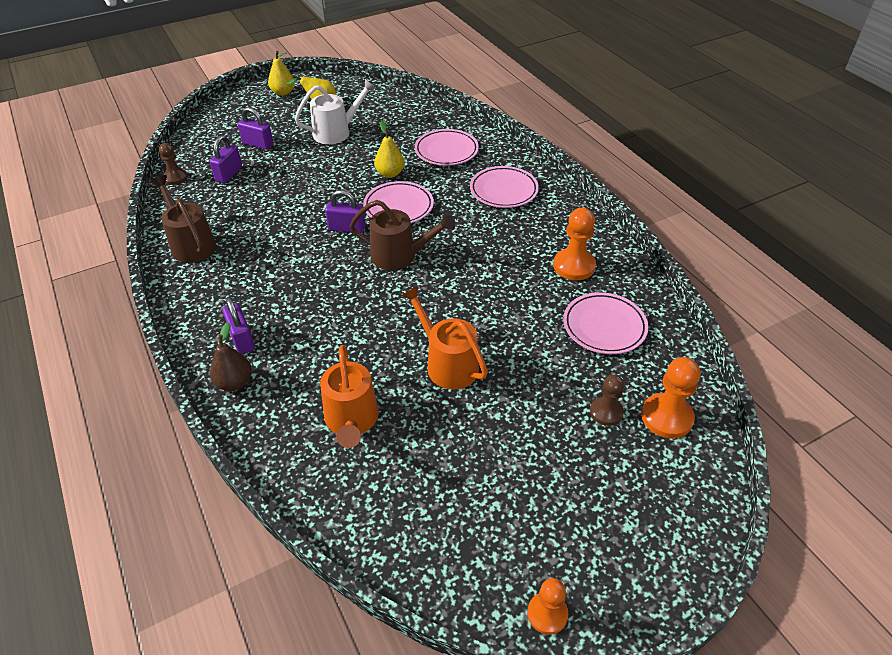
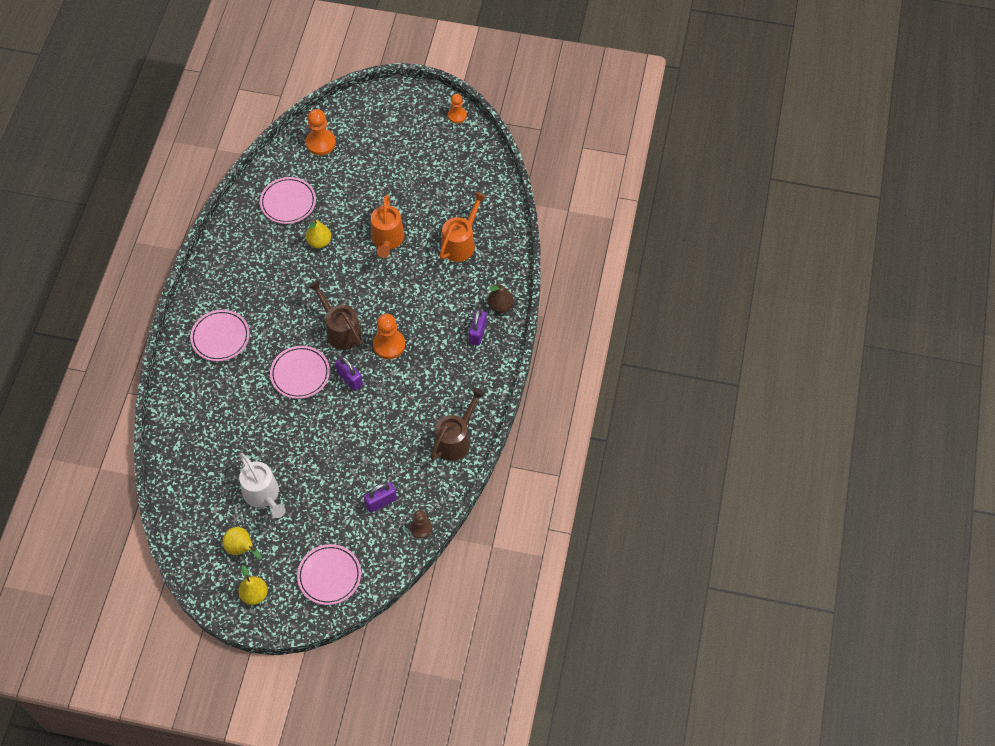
camera: 140 degrees left, 15 degrees up
brown watering can [151,175,216,263] -> brown watering can turned 150 degrees counterclockwise [430,388,485,461]
purple padlock [238,107,274,150] -> none
white watering can [295,79,376,144] -> white watering can turned 135 degrees counterclockwise [239,453,286,518]
yellow pear [374,121,404,178] -> yellow pear moved to [306,219,331,248]
pink plate [415,129,479,166] -> pink plate moved to [297,544,361,605]
orange pawn [553,208,596,280] -> orange pawn moved to [373,314,405,359]
brown pawn [590,374,624,426] -> none

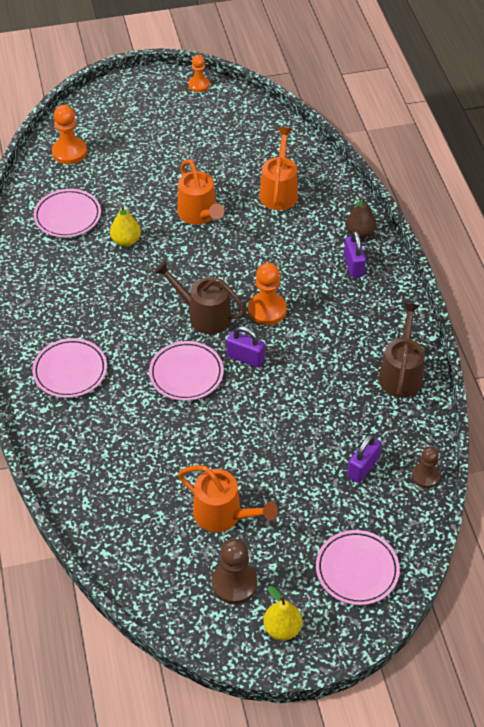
camera: 25 degrees left, 10 degrees down
yellow pear [222,527,262,559] -> brown pawn [212,538,257,604]
white watering can [239,453,286,518] -> orange watering can [178,465,278,532]

